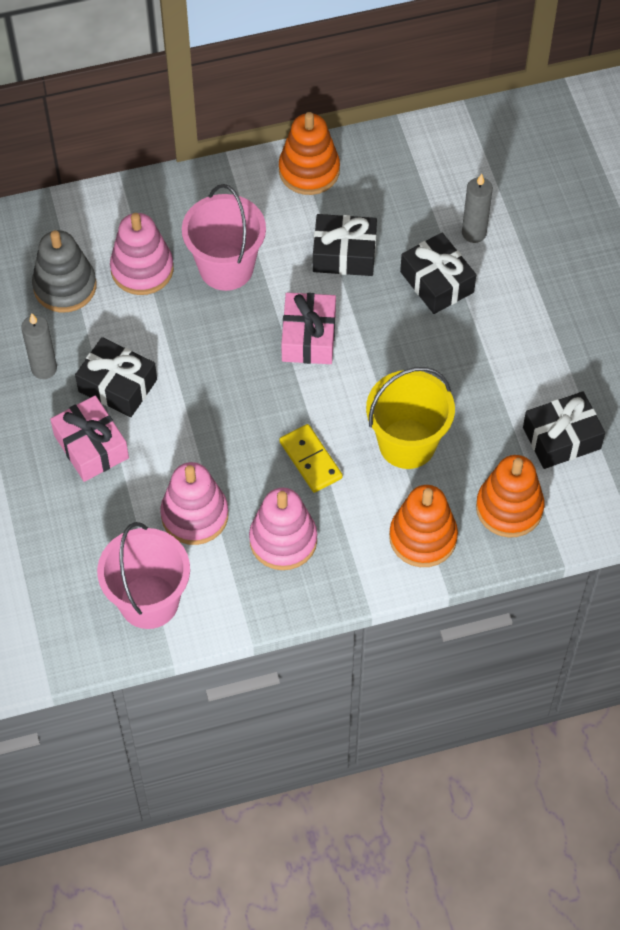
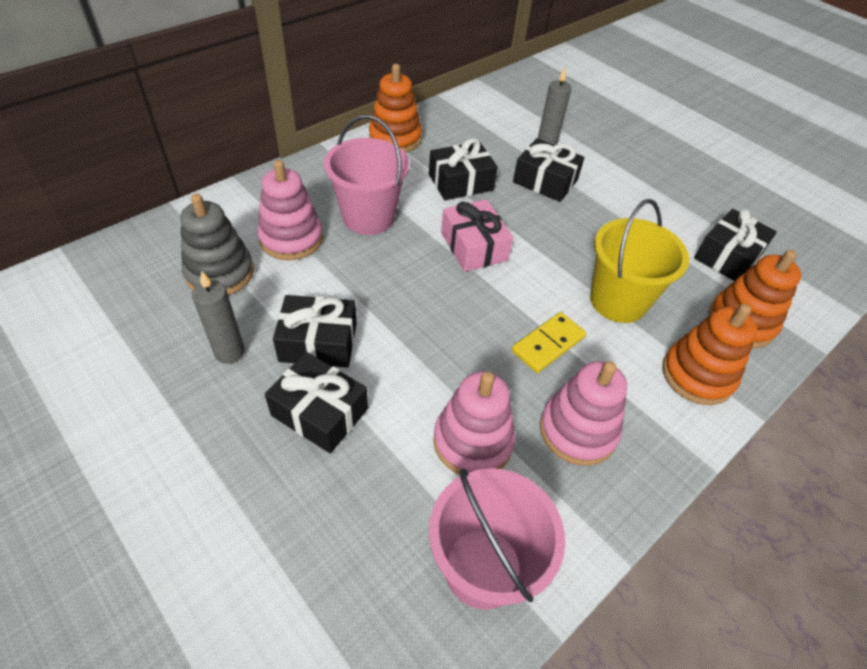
camera: 30 degrees left, 10 degrees down
pink gift [50,395,129,482] -> black gift [265,352,368,453]
yellow domino [280,424,343,493] -> yellow domino turned 75 degrees counterclockwise [512,312,586,373]

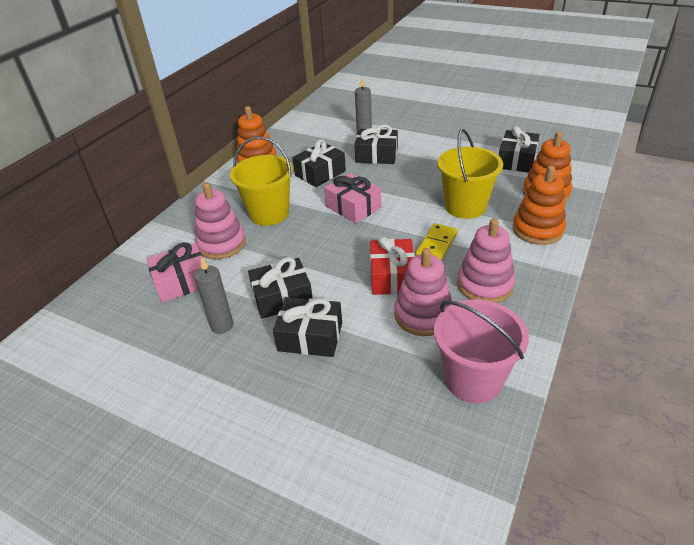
camera: 15 degrees left, 10 degrees down
grey stacking toy [180,194,254,295] -> pink gift [146,242,203,302]
pink bucket [324,115,409,235] -> yellow bucket [230,137,293,226]
none -> red gift [370,237,415,295]

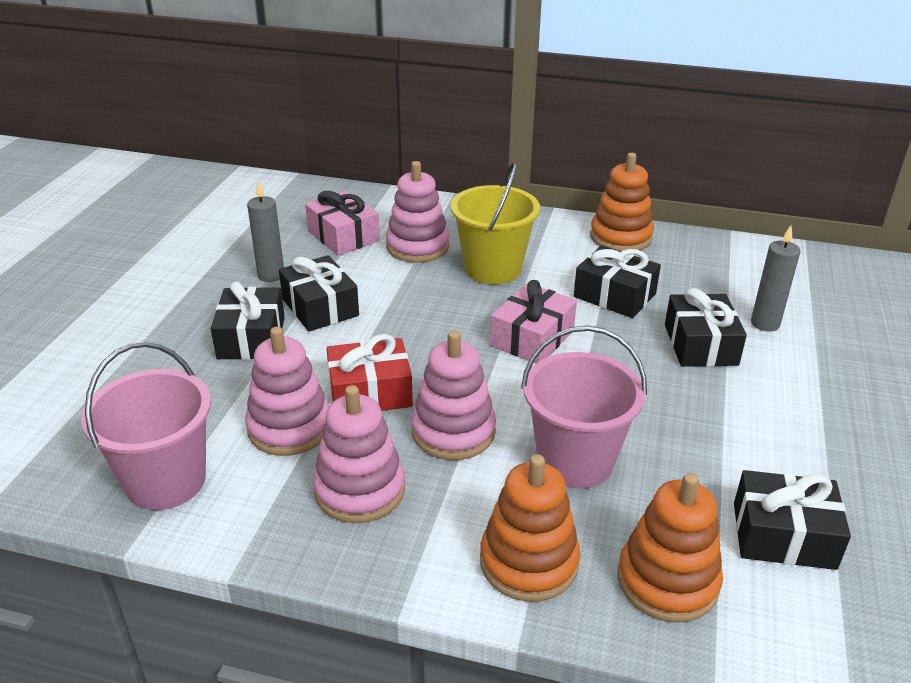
camera: 75 degrees right, 5 degrees down
yellow domino [416,223,458,261] -> pink stacking toy [411,330,496,460]
yellow bucket [437,129,503,219] -> pink bucket [521,326,647,489]

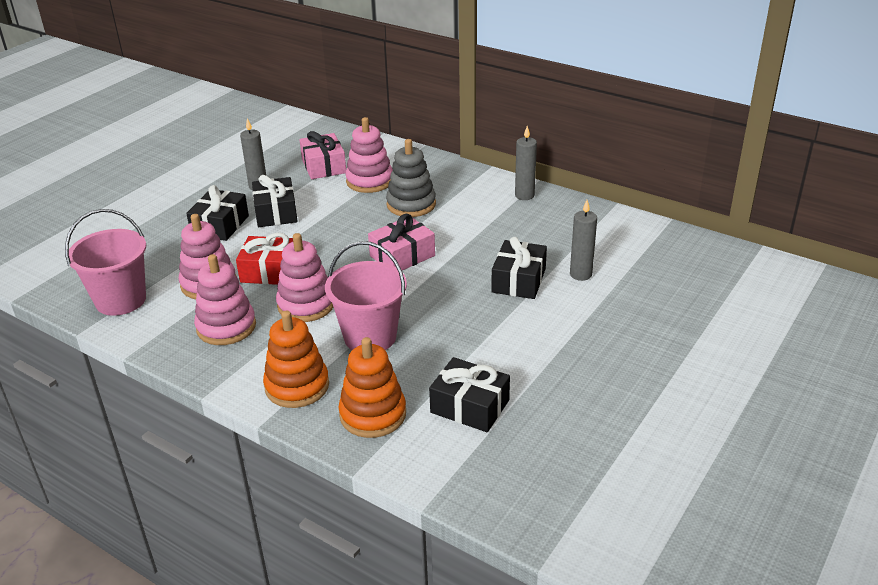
camera: 20 degrees right, 0 degrees up
yellow bucket [451,162,540,284] -> grey stacking toy [386,139,436,217]
black gift [574,245,661,318] -> none
orange stacking toy [590,153,654,251] -> grey candle [515,126,537,200]

